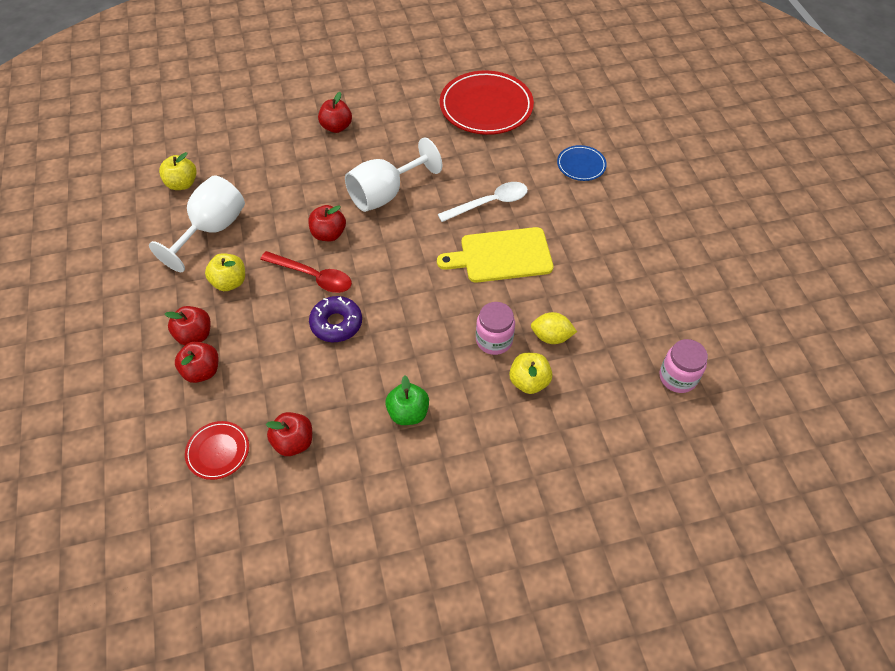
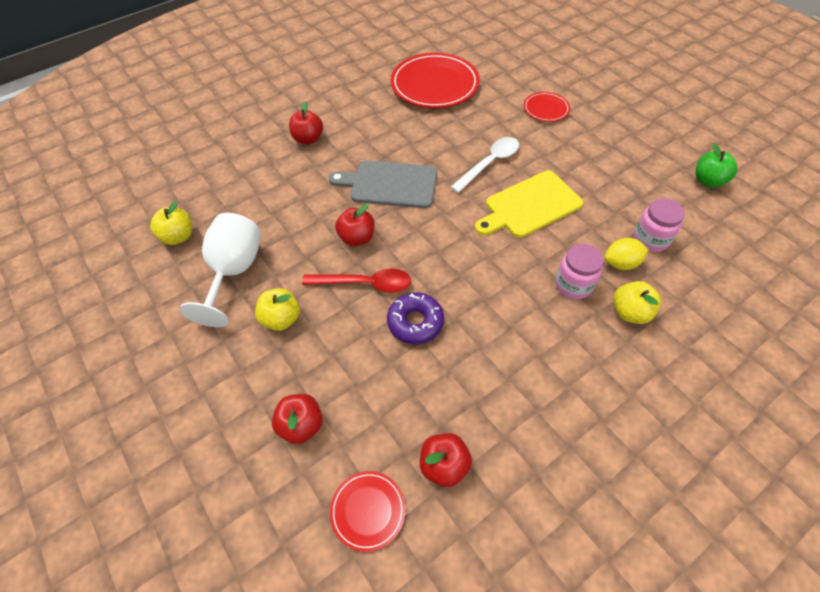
camera: 20 degrees left, 0 degrees up
red apple [165,306,211,345] -> none
white goblet [345,137,442,212] -> grey cutting board [329,160,437,208]
green apple [385,376,429,425] -> green apple moved to [695,143,737,188]
blue plate [557,145,607,181] -> red plate [524,92,570,122]
pink jar [659,339,708,393] -> pink jar moved to [633,198,685,252]

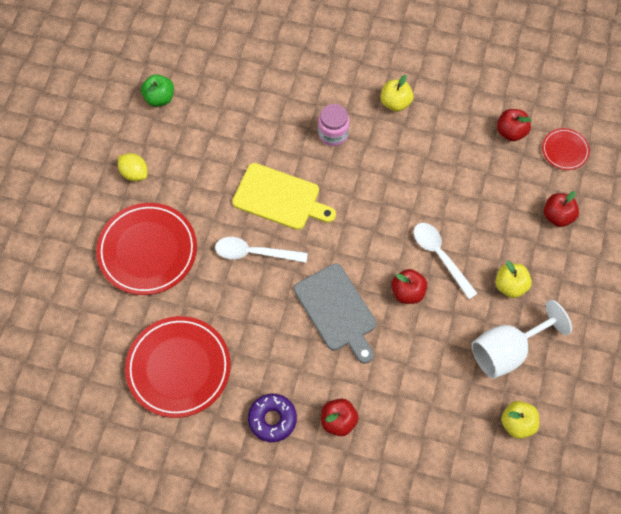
camera: 130 degrees left, 10 degrees up
red spoon [302,269,411,293] -> white spoon [414,223,478,299]
purple donut [387,292,444,344] -> purple donut moved to [248,394,297,442]
red plate [524,92,570,122] -> red plate [96,203,197,295], size x2.02
yellow lemon [604,238,649,270] -> yellow lemon moved to [118,153,147,181]
yellow apple [614,281,661,324] -> yellow apple moved to [380,75,413,112]
pink jar [633,198,685,252] -> none

